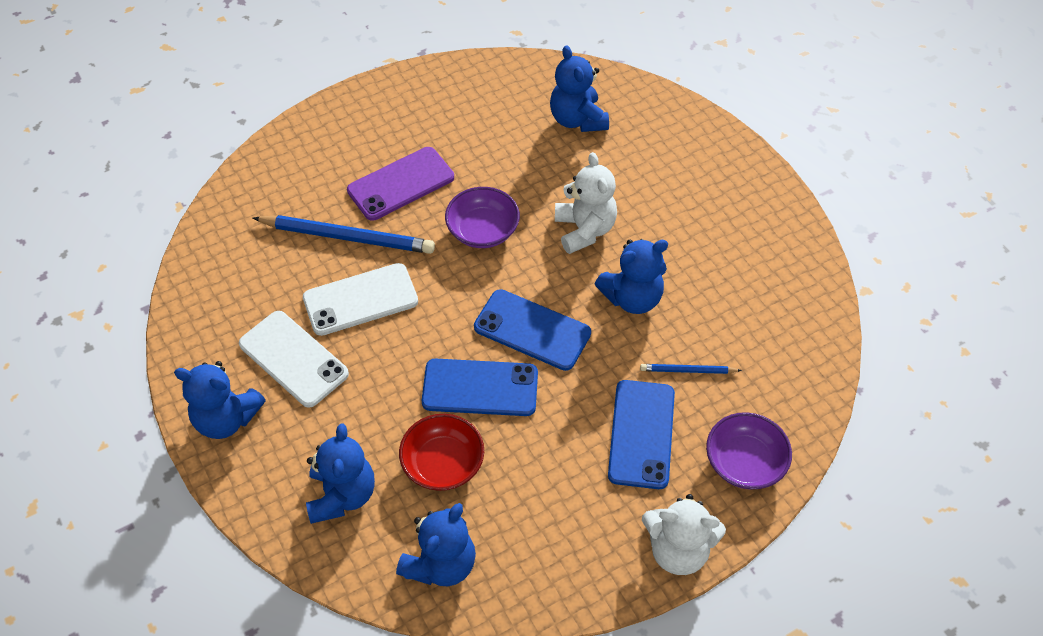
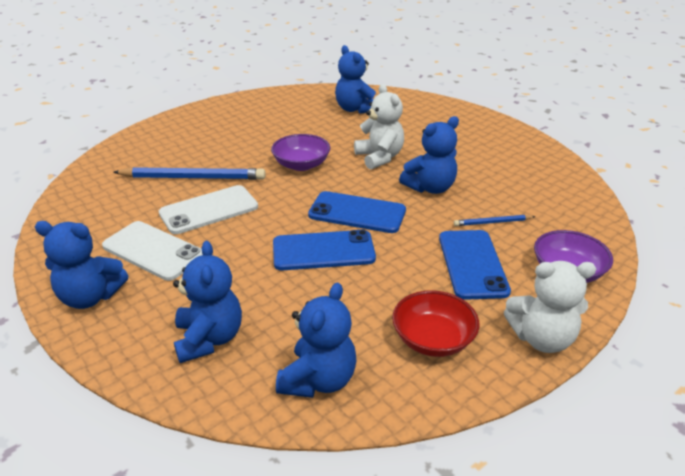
camera: 10 degrees left, 20 degrees down
purple phone [347,147,454,221] -> none
red bowl [399,414,484,491] -> red bowl moved to [392,290,480,357]

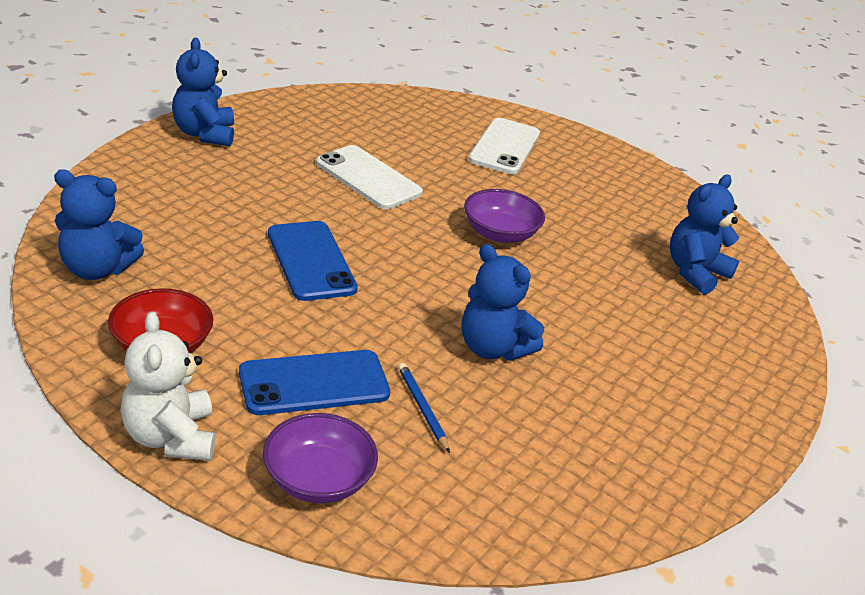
camera: 70 degrees right, 0 degrees up
white phone [102,221,203,281] -> white phone moved to [468,118,540,174]
blue pencil [113,167,266,180] -> none
blue teddy bear [173,241,242,363] -> none
blue phone [308,191,406,233] -> none
white teddy bear [354,84,404,170] -> none

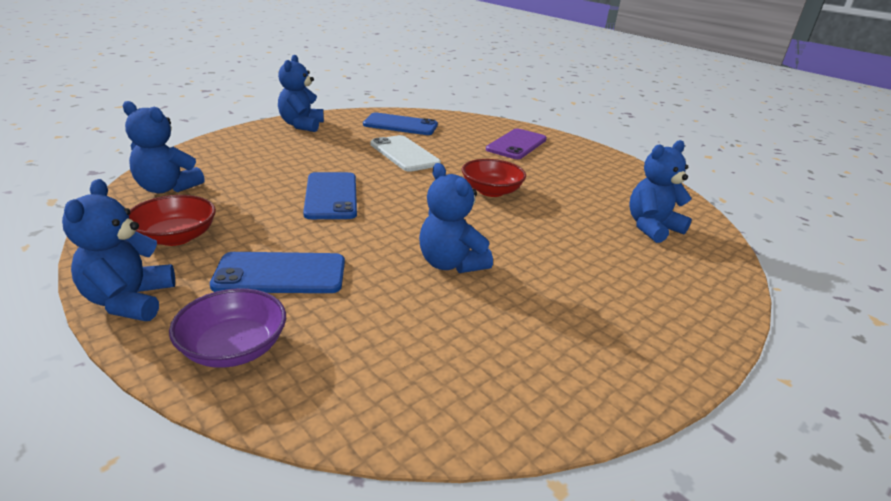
camera: 15 degrees right, 5 degrees down
white teddy bear [121,312,215,461] -> blue teddy bear [62,179,175,321]
blue pencil [398,363,450,453] -> none
purple bowl [464,189,545,243] -> red bowl [462,159,526,197]
white phone [468,118,540,174] -> purple phone [486,128,547,159]
none -> blue phone [363,112,438,135]

